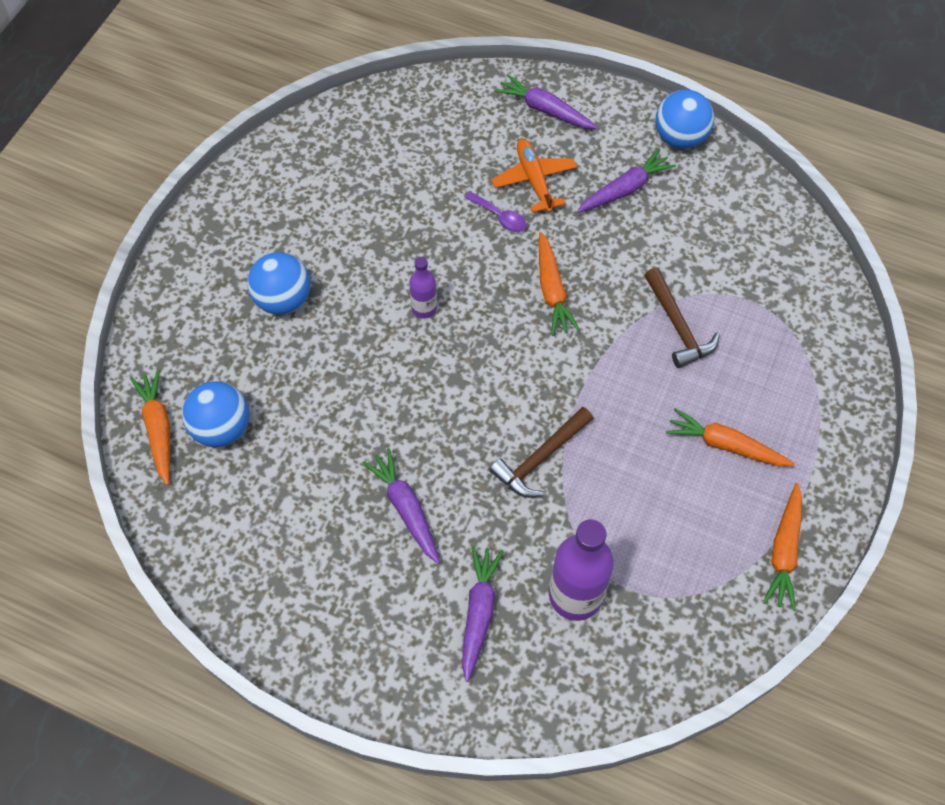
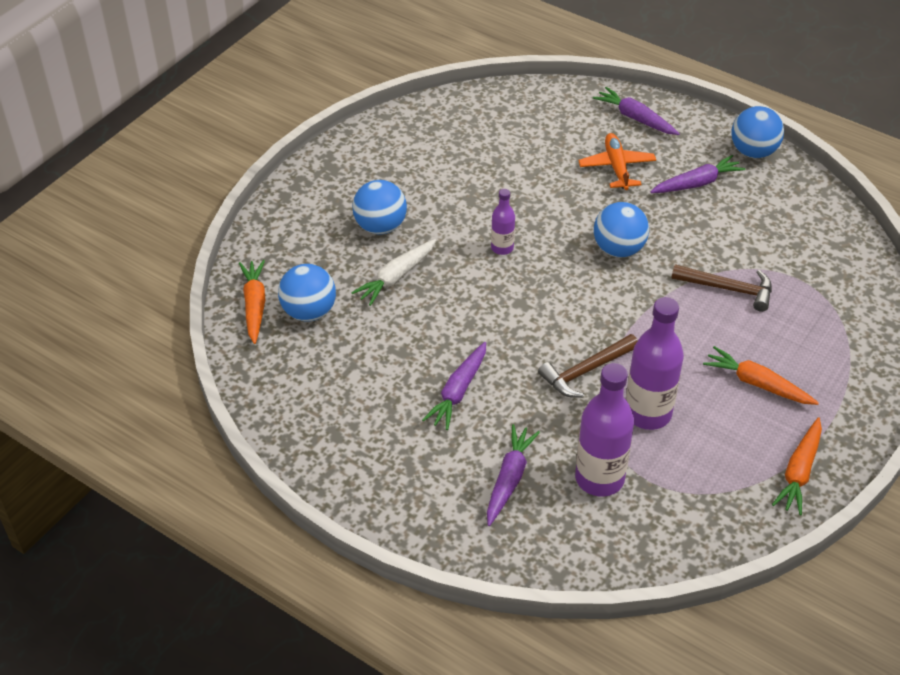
camera: 10 degrees right, 15 degrees down
purple carrot [363,448,440,564] -> purple carrot turned 135 degrees counterclockwise [422,342,486,430]
purple spoon [464,191,527,232] -> none
orange carrot [539,232,580,336] -> blue ball [594,202,649,257]
brown hammer [644,268,720,368] -> brown hammer turned 60 degrees counterclockwise [671,264,772,312]
none -> white carrot [351,239,436,306]
none -> purple bottle [626,297,684,430]

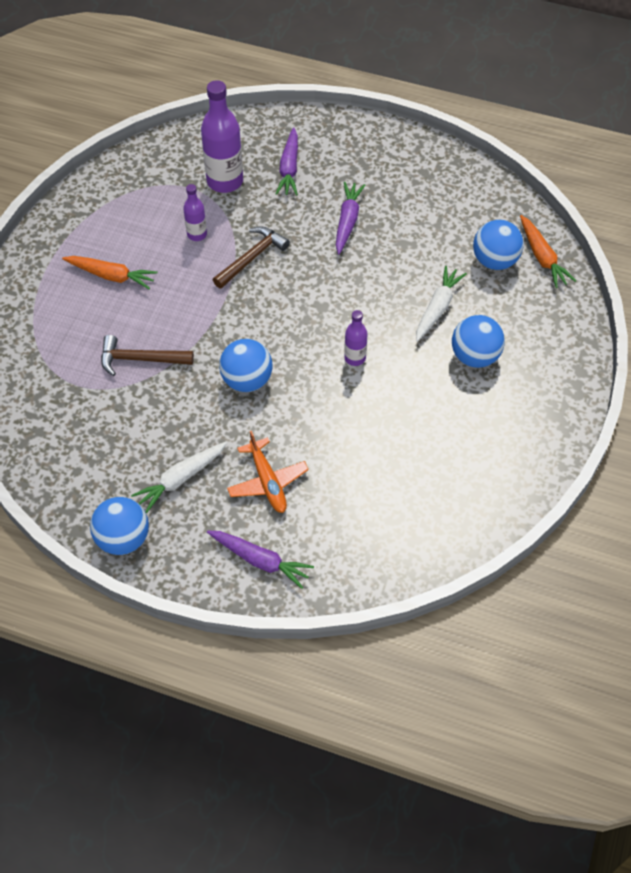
camera: 165 degrees right, 10 degrees up
purple bottle [626,297,684,430] -> purple bottle [183,184,207,241], size x0.53
purple carrot [650,155,746,193] -> white carrot [131,442,227,513]
orange carrot [772,417,822,515] -> none

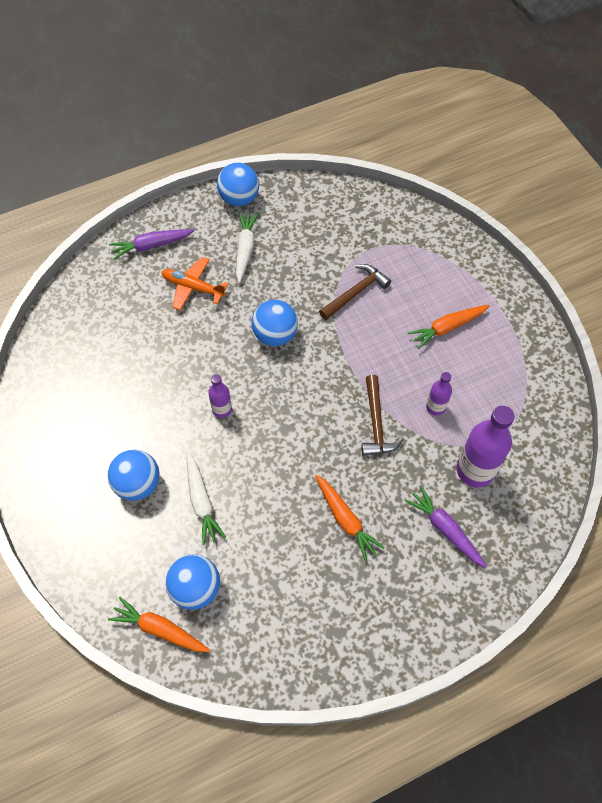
camera: 135 degrees right, 5 degrees up
purple carrot [336,182,365,254] -> orange carrot [315,475,385,561]

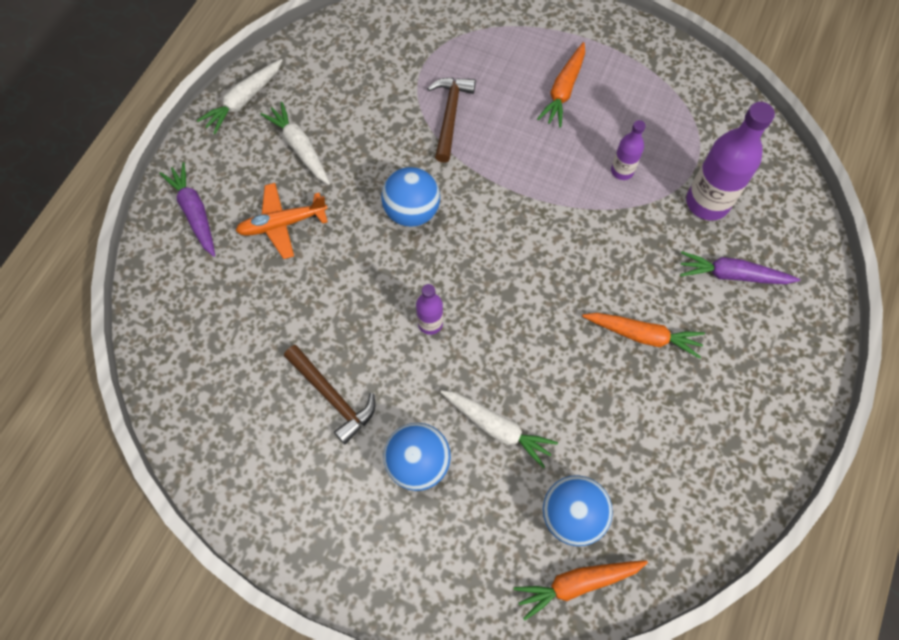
camera: 40 degrees left, 5 degrees up
purple carrot [109,229,195,260] -> purple carrot turned 120 degrees clockwise [160,162,215,257]
blue ball [217,163,259,206] -> white carrot [197,59,283,134]
brown hammer [361,375,404,456] -> brown hammer moved to [284,345,375,444]

